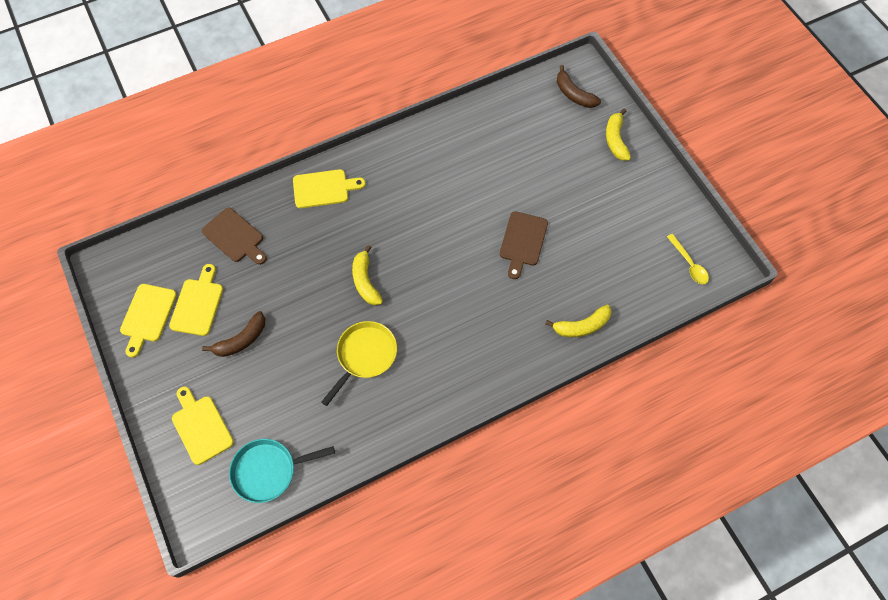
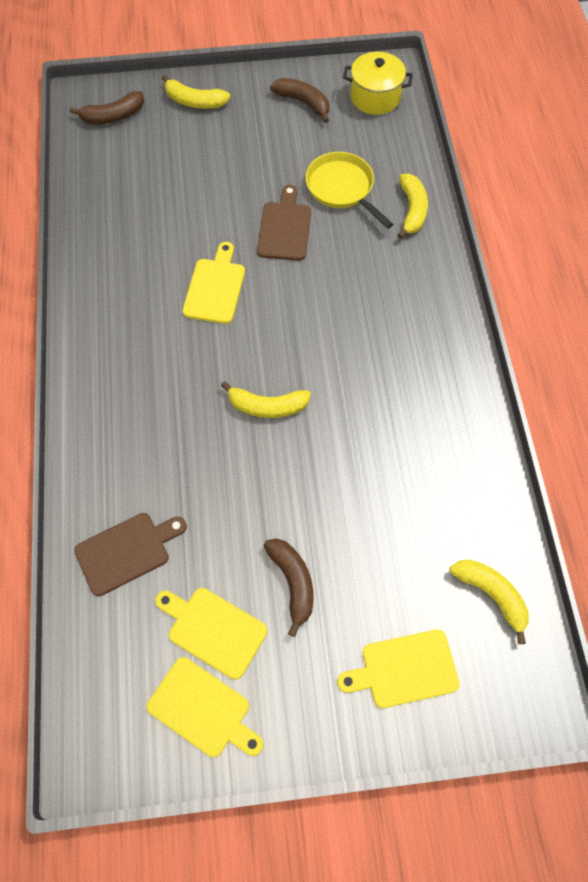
camera: 70 degrees left, 0 degrees up
turquoise pan [229,439,335,503] -> yellow banana [450,559,529,644]
yellow cutting board [293,169,366,208] -> yellow cutting board moved to [183,242,245,324]
yellow pan [321,321,397,406] -> yellow pan moved to [306,152,393,229]
brown cutting board [500,211,548,279] -> brown cutting board turned 120 degrees counterclockwise [257,185,311,261]
yellow spoon [667,234,709,284] -> yellow pot [343,52,413,115]
none -> brown banana [270,78,329,123]

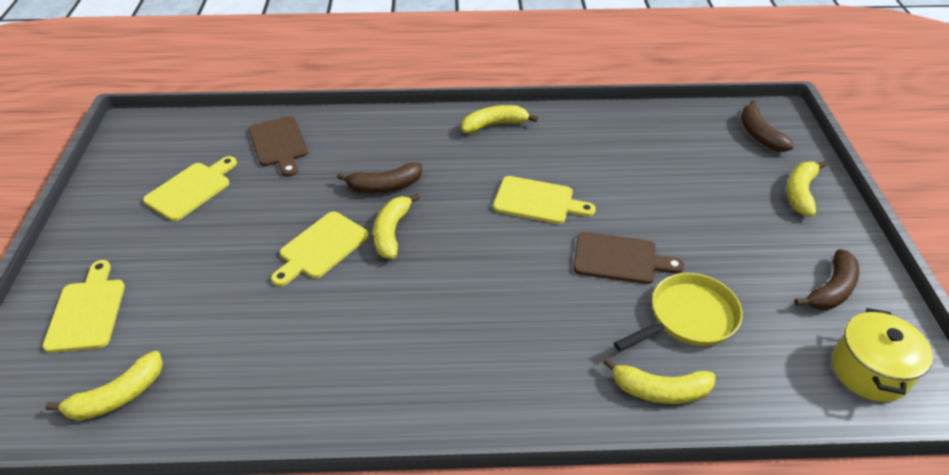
camera: 95 degrees right, 20 degrees down
yellow cutting board [147,657,263,757] -> yellow cutting board moved to [271,212,369,286]
brown banana [264,538,314,637] -> brown banana moved to [337,162,422,193]
none -> yellow banana [461,105,538,134]

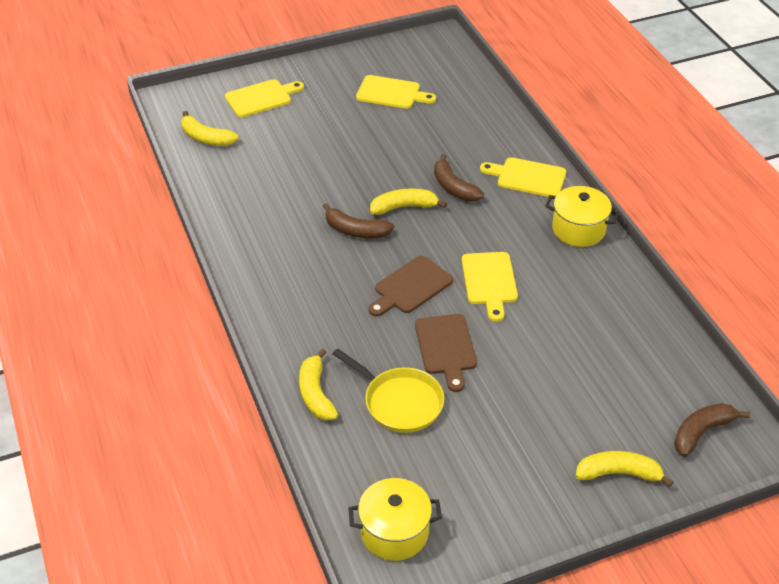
camera: 70 degrees right, 0 degrees up
brown cutting board [248,116,308,177] -> brown cutting board moved to [369,256,453,317]
yellow cutting board [271,212,369,286] -> yellow cutting board moved to [480,157,566,197]
yellow banana [461,105,538,134] -> yellow pot [545,186,619,247]
brown banana [795,249,859,310] -> brown banana moved to [323,203,394,238]

